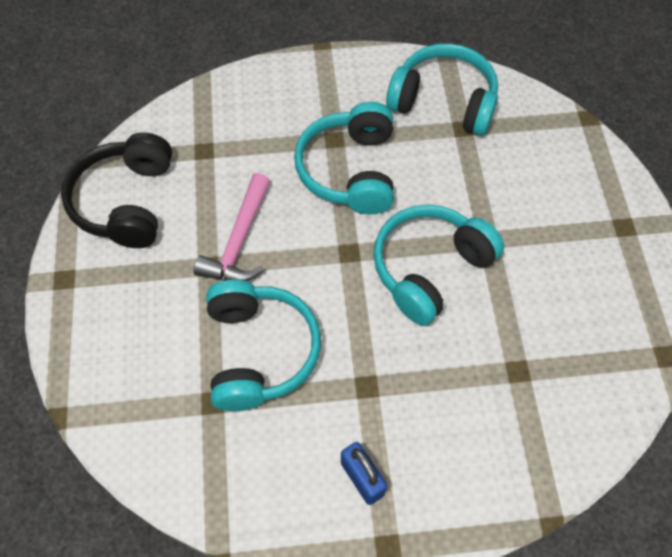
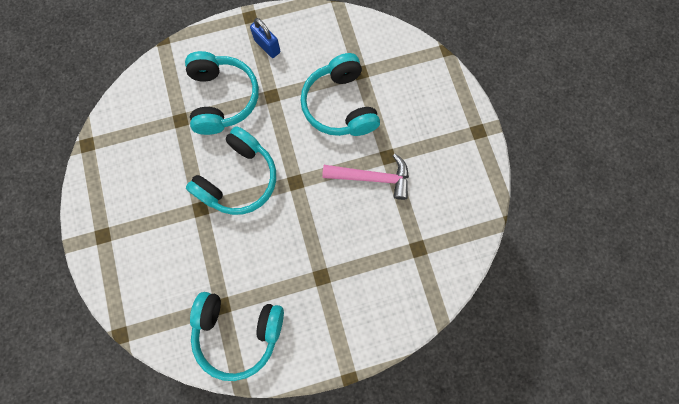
camera: 170 degrees right, 15 degrees up
black headphones [61,132,172,248] -> none
pink hammer [193,173,270,281] -> pink hammer turned 90 degrees clockwise [322,153,409,200]
turquoise headphones [294,102,394,214] -> turquoise headphones moved to [185,51,259,135]

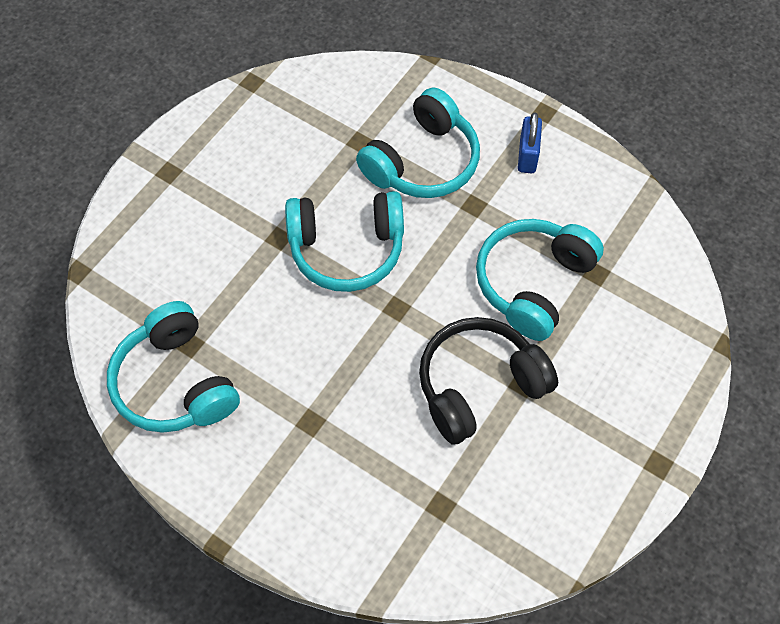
camera: 50 degrees right, 15 degrees down
pink hammer [322,153,409,200] -> black headphones [419,317,558,445]

